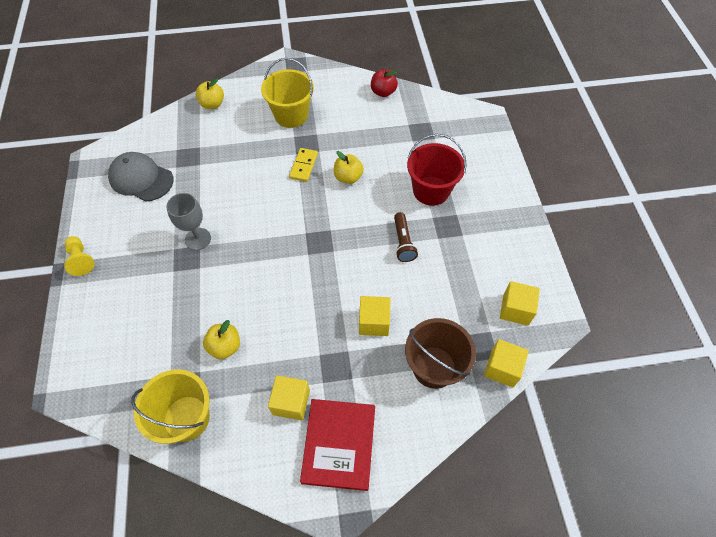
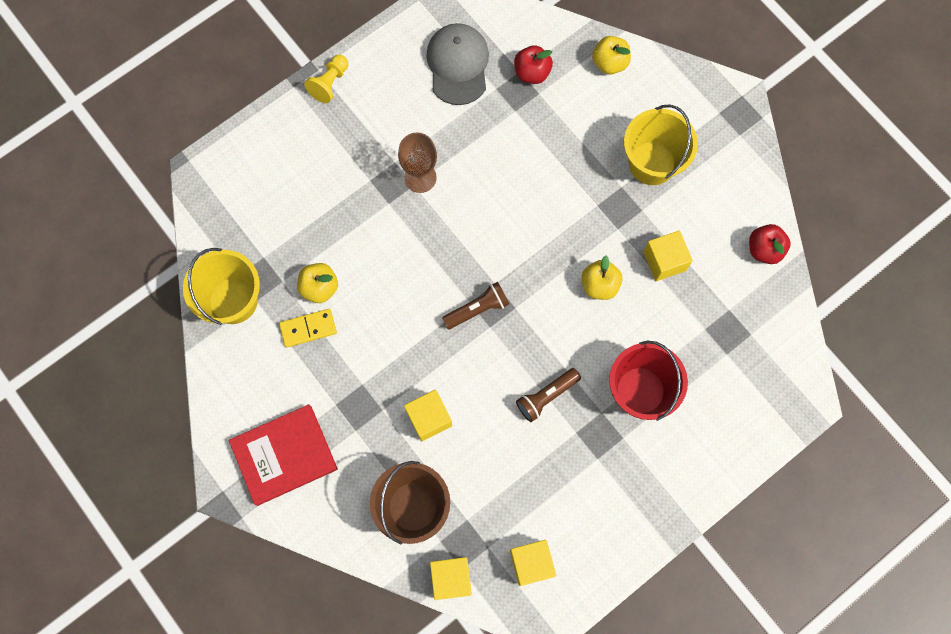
camera: 60 degrees right, 15 degrees up
grey goblet [166,193,211,250] -> brown goblet [398,133,437,193]
yellow cube [268,375,310,420] -> yellow cube moved to [643,230,693,281]
yellow domino [289,148,318,182] -> yellow domino moved to [279,309,337,348]
none -> brown flashlight [442,282,509,329]
none -> red apple [514,45,553,84]

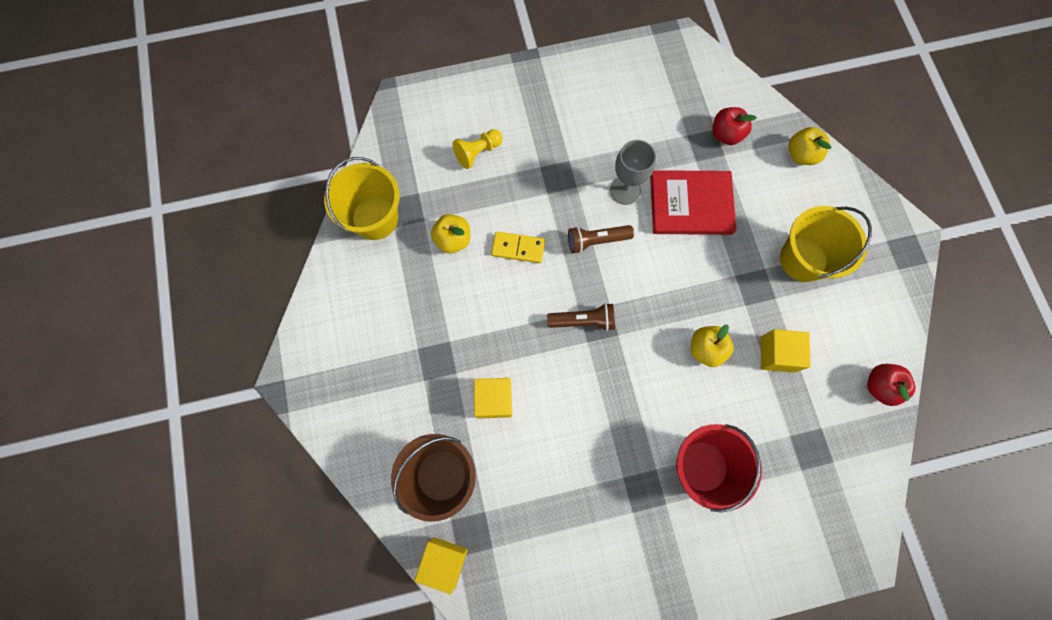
camera: 25 degrees right, 0 degrees up
red book [229,404,338,506] -> red book moved to [650,170,736,235]
yellow domino [279,309,337,348] -> yellow domino moved to [491,232,545,263]
yellow pawn [304,55,348,103] -> yellow pawn moved to [452,129,502,169]
brown goblet [398,133,437,193] -> none
grey cap [426,23,489,105] -> none
yellow cube [510,540,556,586] -> none
brown flashlight [516,368,581,422] -> brown flashlight moved to [568,225,634,253]
none -> grey goblet [610,140,656,205]

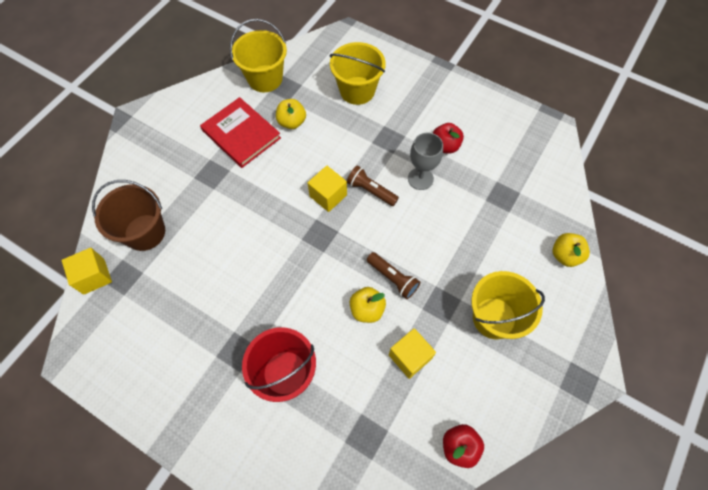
camera: 45 degrees right, 10 degrees down
yellow pawn [452,129,502,169] -> yellow bucket [330,42,386,105]
yellow cube [474,378,512,419] -> yellow cube moved to [308,166,347,212]
yellow domino [491,232,545,263] -> none
brown flashlight [547,303,615,331] -> brown flashlight moved to [367,252,420,299]
red book [650,170,736,235] -> red book moved to [200,97,281,168]
red apple [712,107,757,145] -> red apple moved to [433,123,464,154]

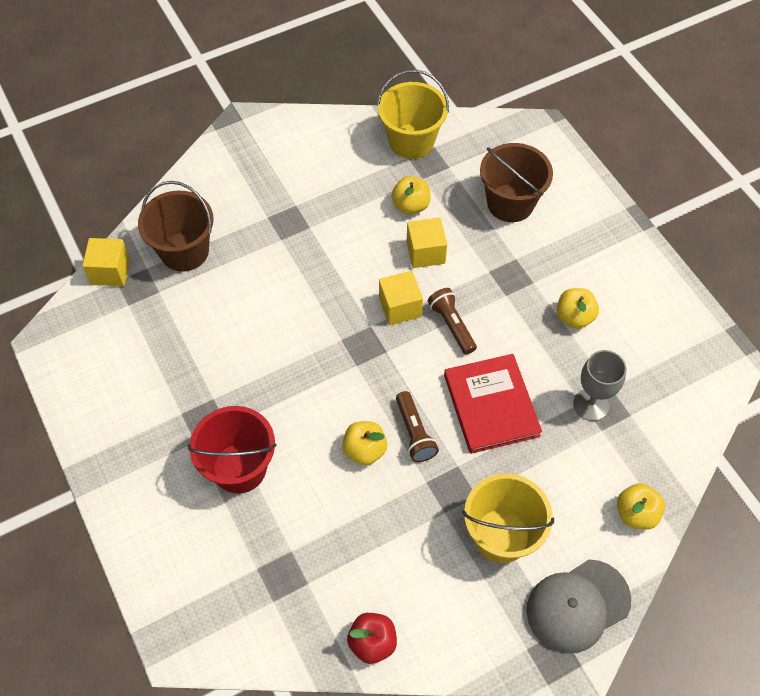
camera: 30 degrees right, 5 degrees down
red book [200,97,281,168] -> red book moved to [444,354,542,454]
yellow bucket [330,42,386,105] -> brown bucket [480,143,553,222]
yellow cube [389,328,436,379] -> yellow cube moved to [407,217,447,268]
grey goblet [408,132,443,190] -> grey goblet moved to [573,350,627,421]
red apple [433,123,464,154] -> yellow apple [556,288,599,329]
none -> grey cap [526,559,631,654]

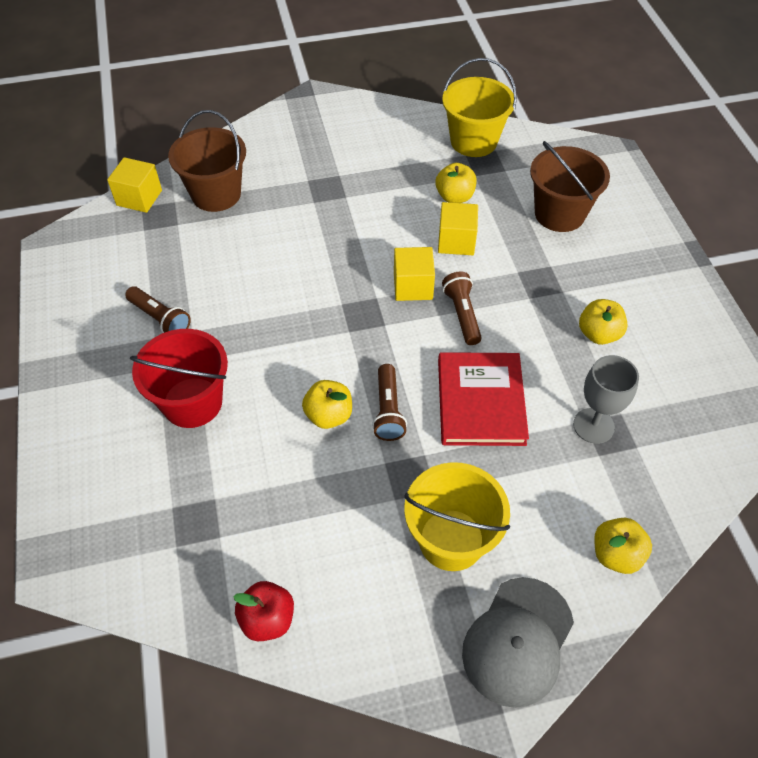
camera: 15 degrees right, 5 degrees down
grey cap [526,559,631,654] -> grey cap turned 45 degrees counterclockwise [462,577,574,708]
none -> brown flashlight [125,286,191,333]

